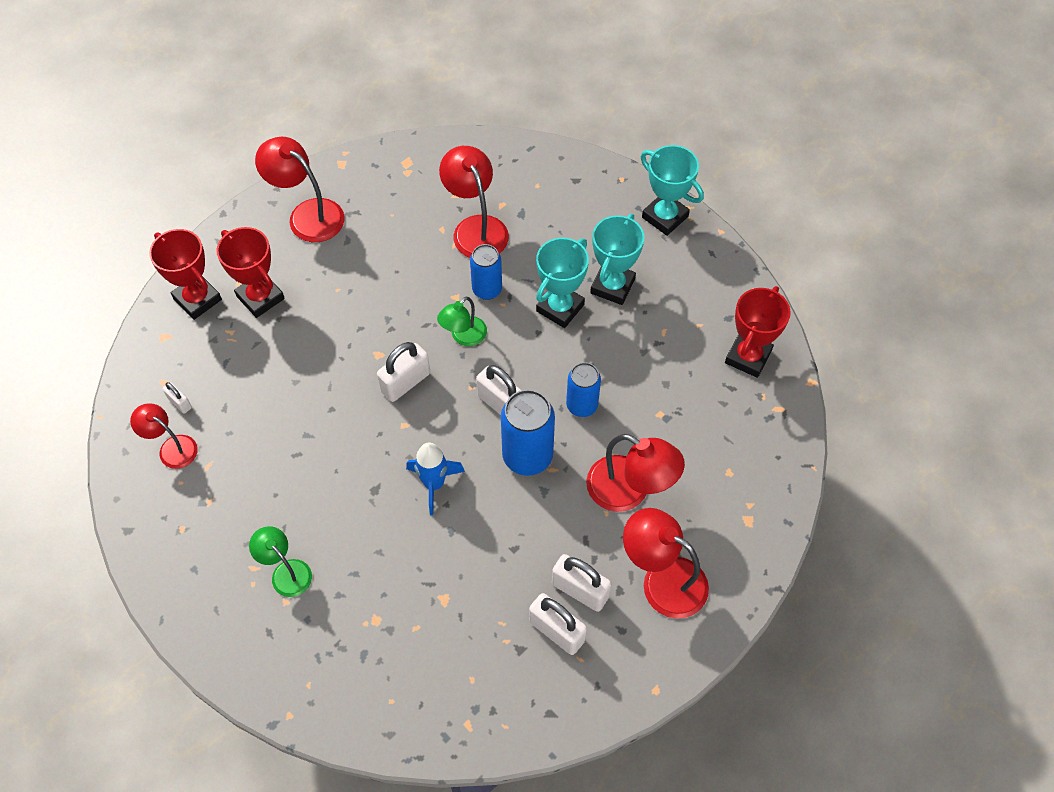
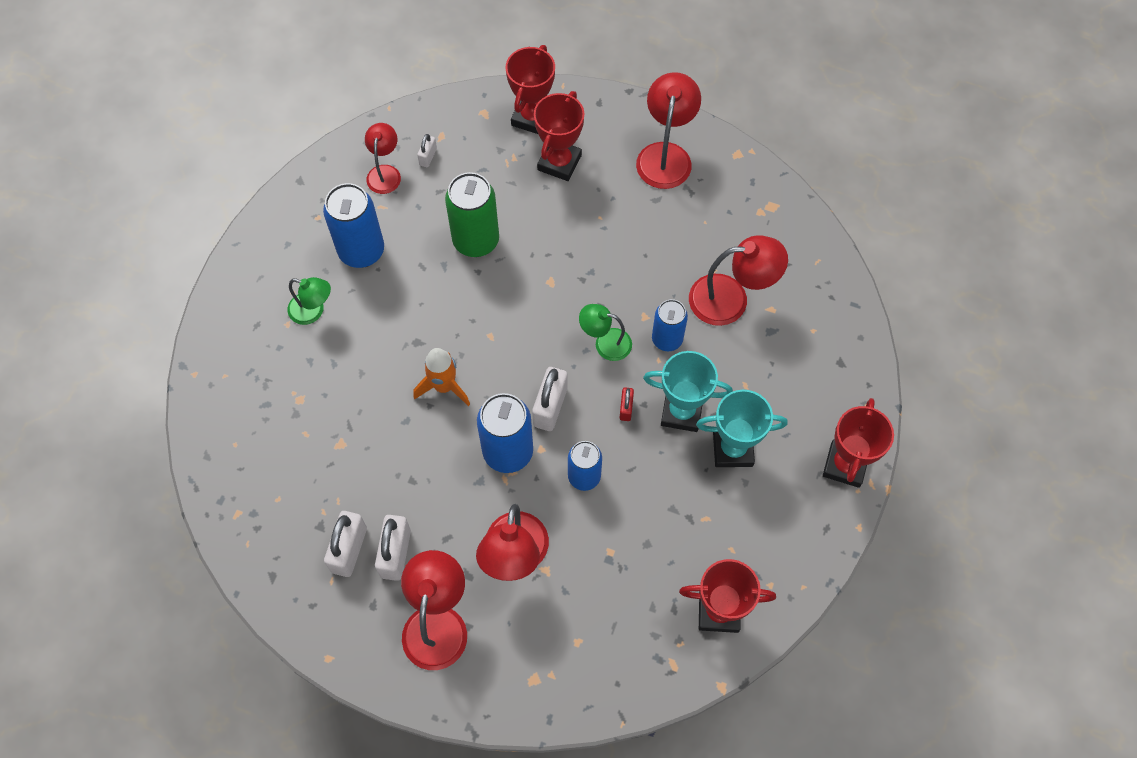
camera: 65 degrees right, 5 degrees up
green lamp [249,526,312,597] -> green lamp turned 90 degrees clockwise [287,277,331,325]
white padlock [377,342,430,402] -> none
blue rocket [406,442,465,515] -> orange rocket [413,348,470,406]
red lamp [439,146,509,258] -> red lamp turned 45 degrees clockwise [689,235,788,326]
turquoise trophy [641,145,704,236] -> red trophy [823,398,894,488]
none -> blue can [323,183,384,268]
none -> green can [445,172,499,257]
none -> red padlock [620,388,634,421]

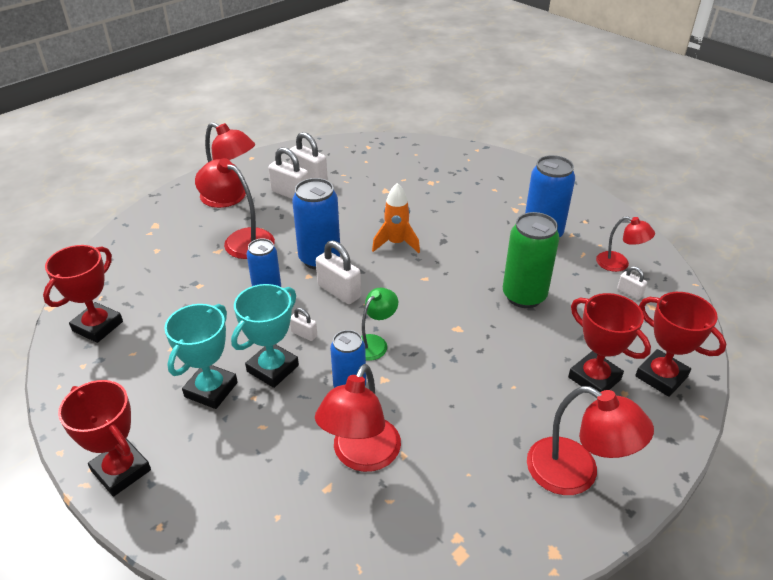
camera: 115 degrees right, 25 degrees down
green lamp [287,277,331,325] -> none
red padlock [620,388,634,421] -> white padlock [290,308,317,341]

